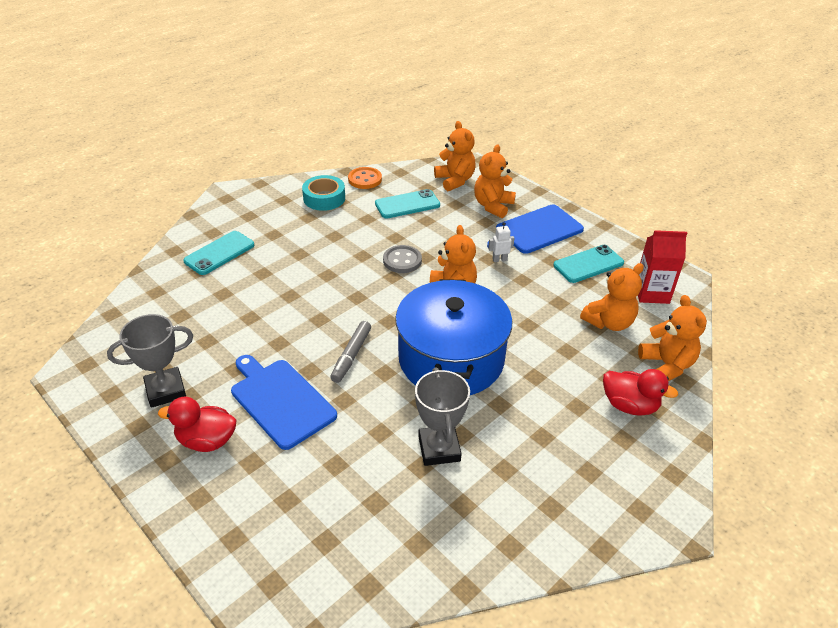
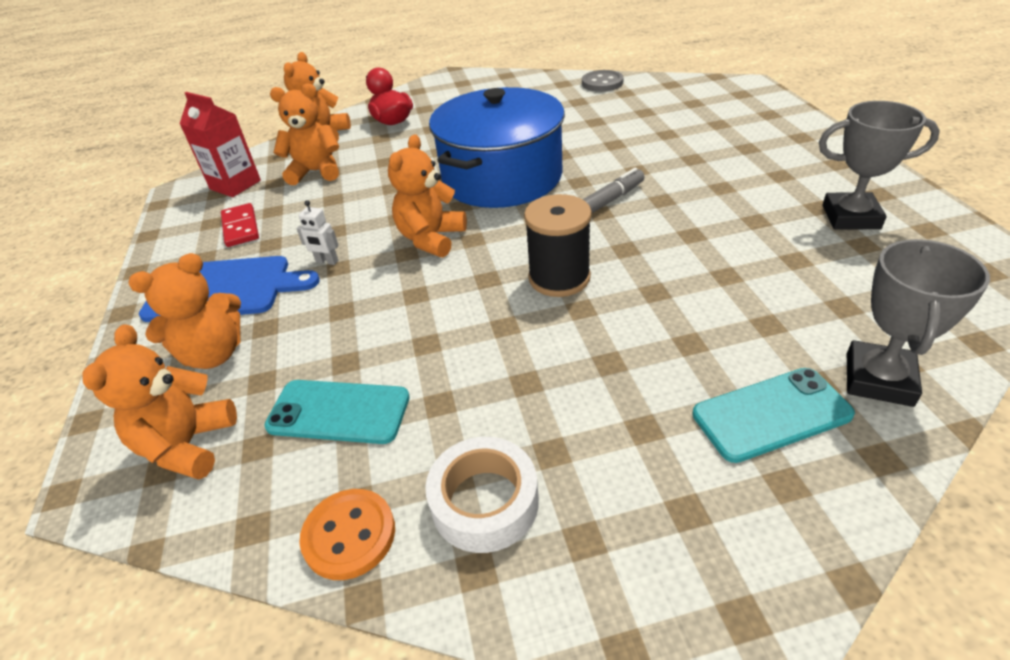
camera: 145 degrees left, 0 degrees up
red duck [158,397,236,452] -> none
blue cutting board [231,355,337,450] -> none
turquoise tape [302,175,345,211] -> white tape [425,437,539,553]
grey button [383,245,422,273] -> grey button moved to [582,70,624,92]
grey trophy [415,367,470,466] -> grey trophy moved to [847,239,990,407]
turquoise phone [553,245,624,283] -> red domino [221,203,259,247]
none -> black spool [524,194,592,297]

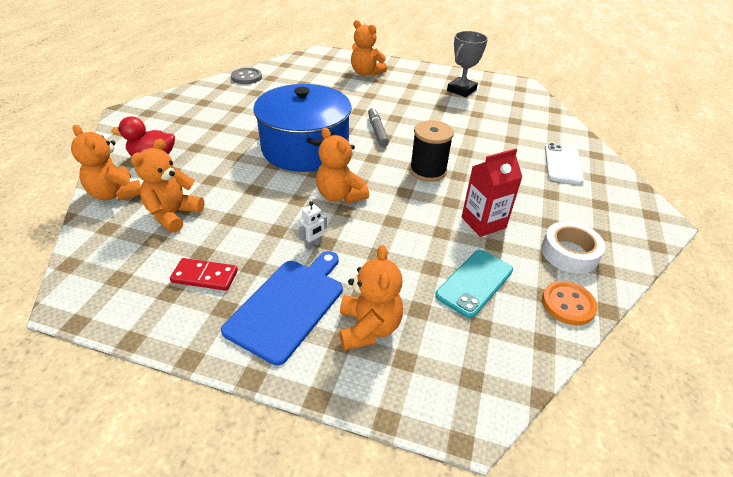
camera: 65 degrees left, 0 degrees up
orange teddy bear [82,324,237,480] -> orange teddy bear moved to [351,20,387,76]
red carton [180,92,261,197] -> red carton moved to [462,148,522,237]
turquoise phone [692,368,855,463] -> white phone [545,143,584,184]
grey trophy [847,239,990,407] -> none

